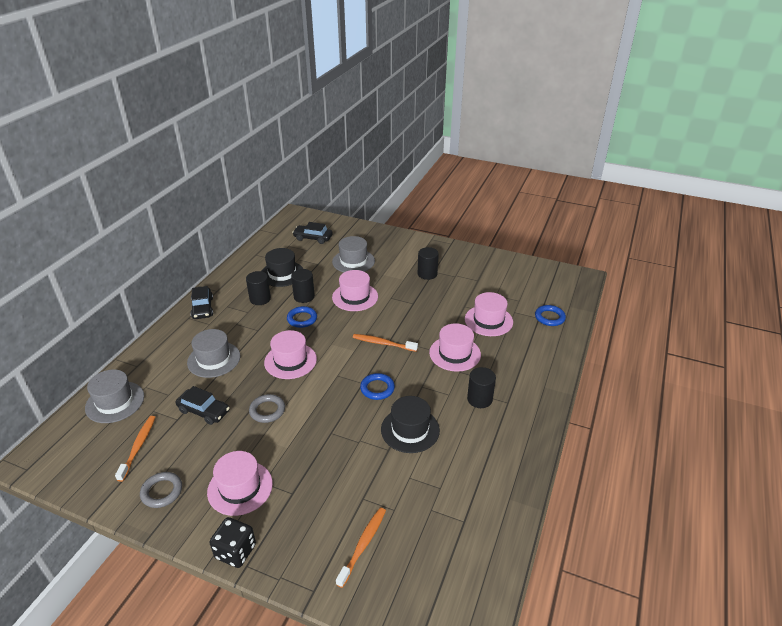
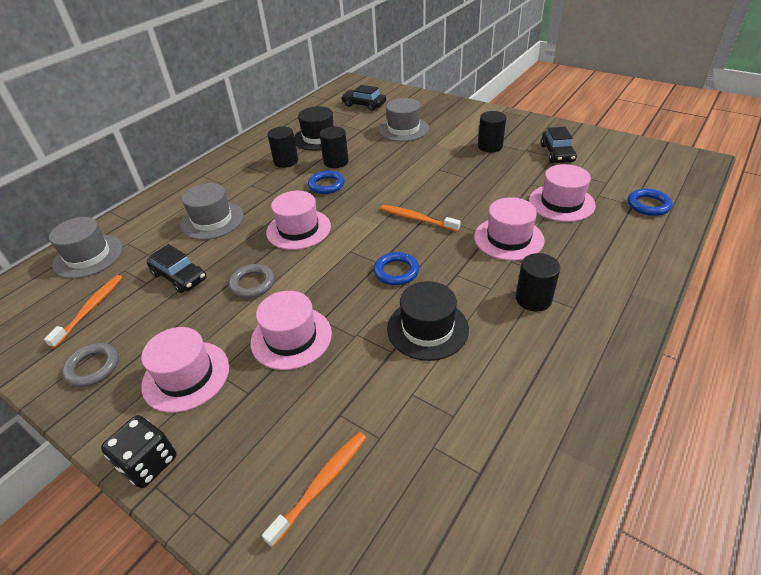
camera: 15 degrees right, 5 degrees up
black car [191,286,213,319] -> black car moved to [541,127,577,163]
pink hat [332,270,378,311] -> pink hat moved to [251,291,332,370]

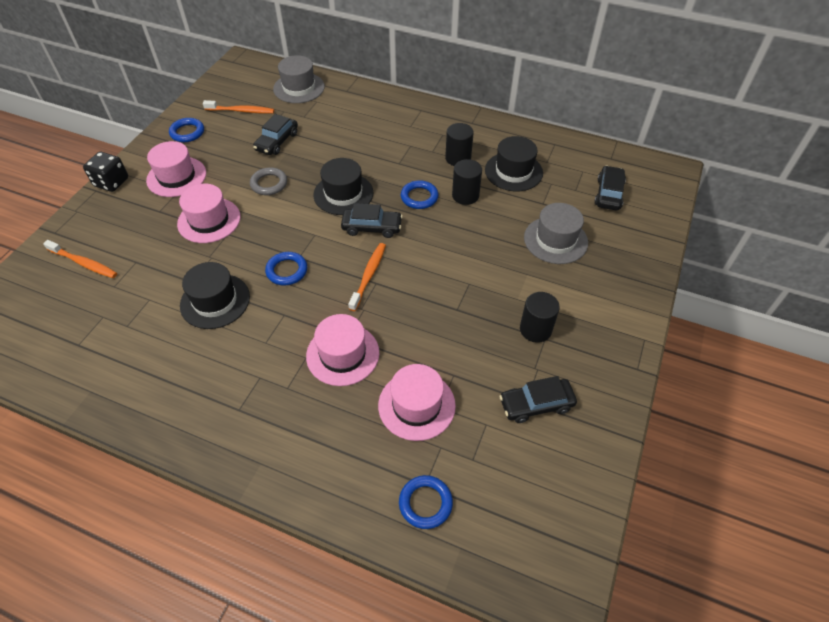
camera: 75 degrees right, 10 degrees up
grey ring [62,343,119,387] -> blue ring [169,118,204,142]
grey hat [180,183,244,240] -> none
pink hat [266,191,331,250] -> black hat [313,158,374,215]
black cylinder [516,253,560,312] -> none
none -> black car [341,203,403,238]

